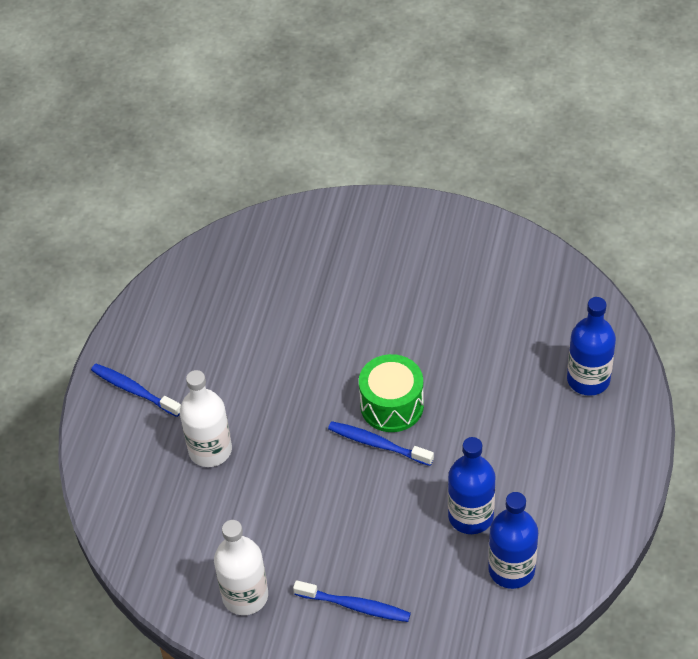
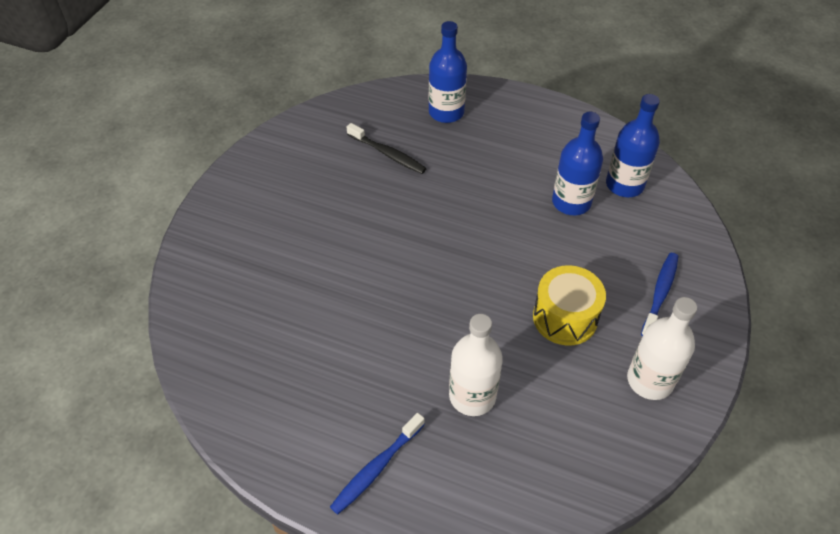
camera: 85 degrees left, 0 degrees up
blue toothbrush [328,421,434,466] -> none
green drum [359,354,424,432] -> none
none -> black toothbrush [347,123,427,174]
none -> yellow drum [533,265,606,346]

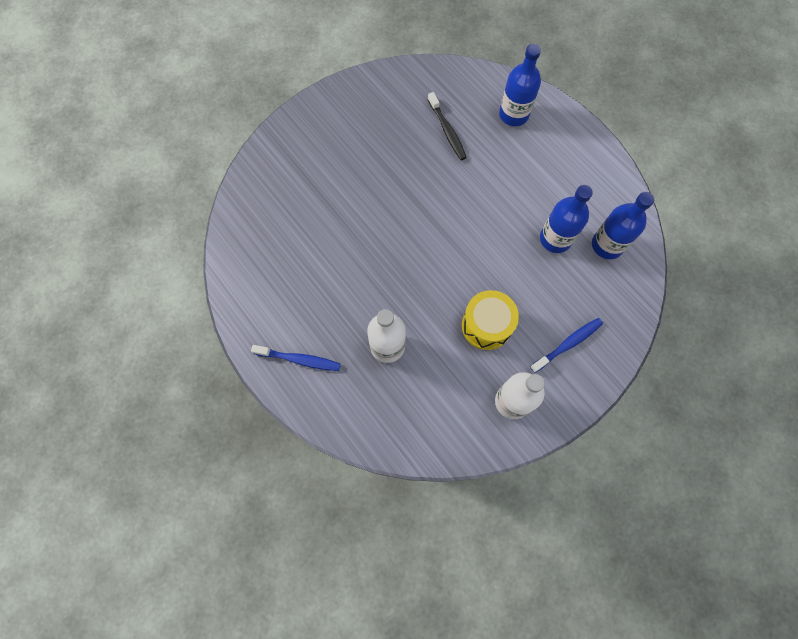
camera: 30 degrees right, 20 degrees up
blue toothbrush [330,413,425,515] -> blue toothbrush turned 150 degrees counterclockwise [251,345,341,371]

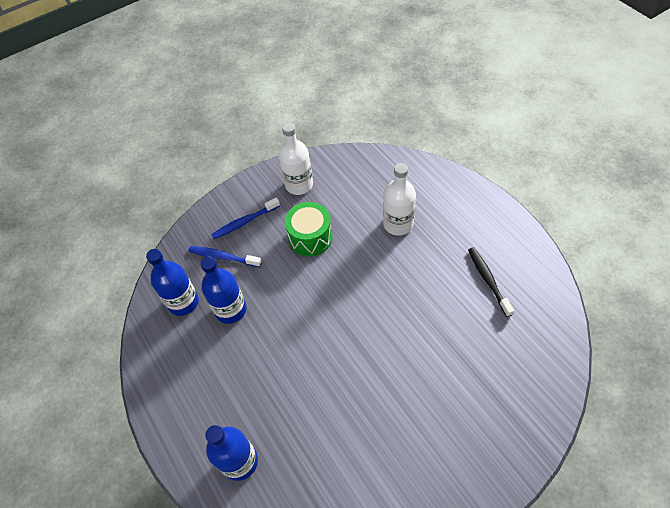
camera: 170 degrees left, 15 degrees down
blue toothbrush [251,345,341,371] -> blue toothbrush moved to [188,246,262,267]
black toothbrush [427,92,467,160] -> black toothbrush moved to [468,247,514,317]
yellow drum [462,290,519,350] -> green drum [285,202,333,257]

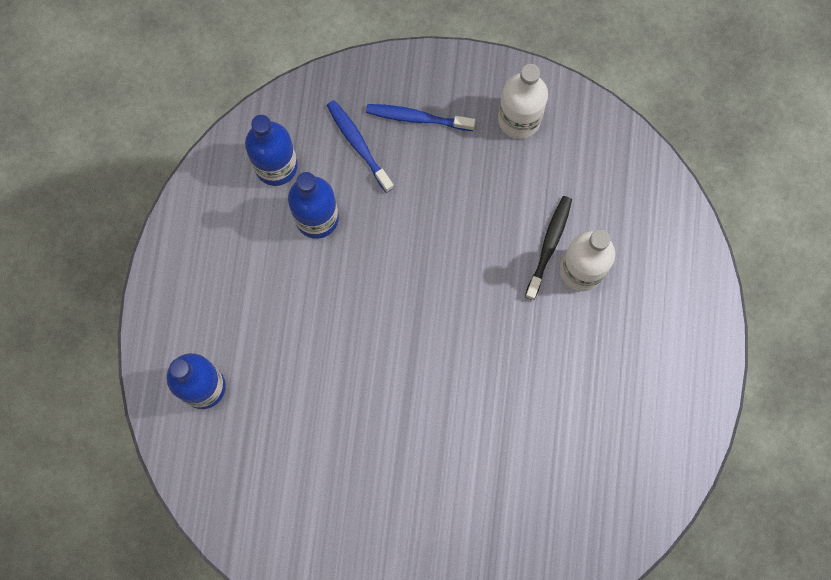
camera: 35 degrees right, 20 degrees up
green drum [285,202,333,257] -> none
black toothbrush [468,247,514,317] -> black toothbrush moved to [525,196,572,300]

